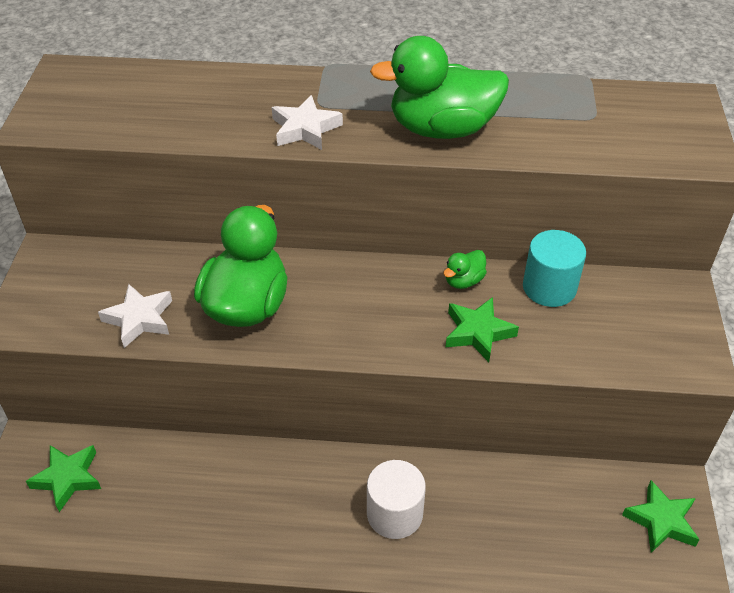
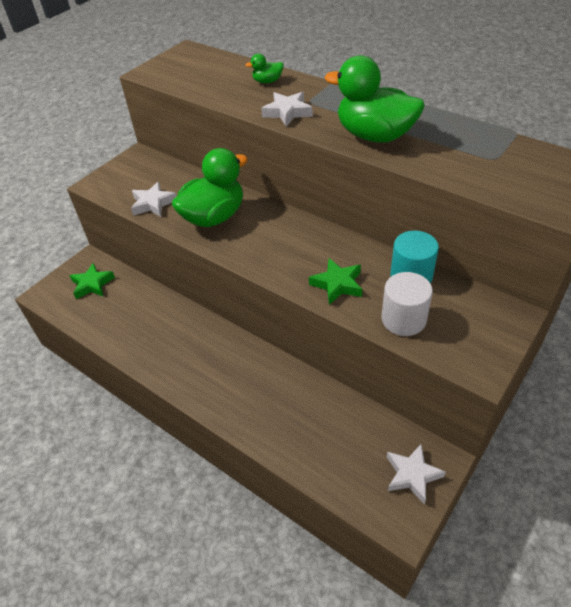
camera: 35 degrees right, 0 degrees up
white cylinder [367,460,426,539] -> white cylinder moved to [381,272,433,336]
green duck [443,250,487,289] -> green duck moved to [245,54,283,83]
green star [622,480,700,553] -> white star [387,443,446,505]

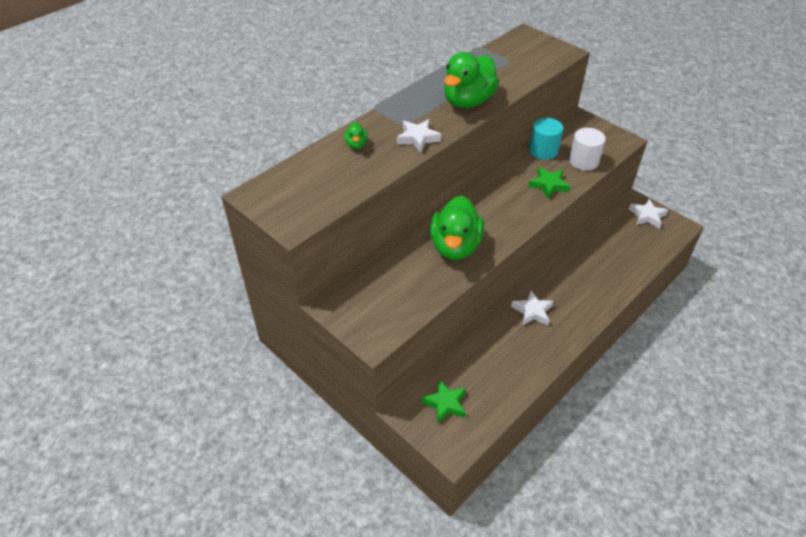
camera: 85 degrees left, 0 degrees up
white star [131,182,177,217] -> white star moved to [511,290,554,326]
green duck [172,148,248,227] -> green duck turned 135 degrees counterclockwise [430,196,484,260]

